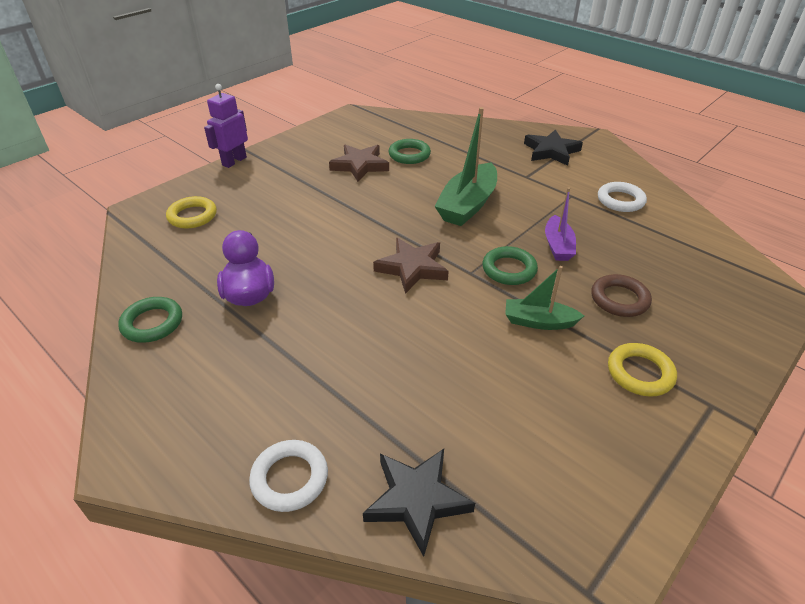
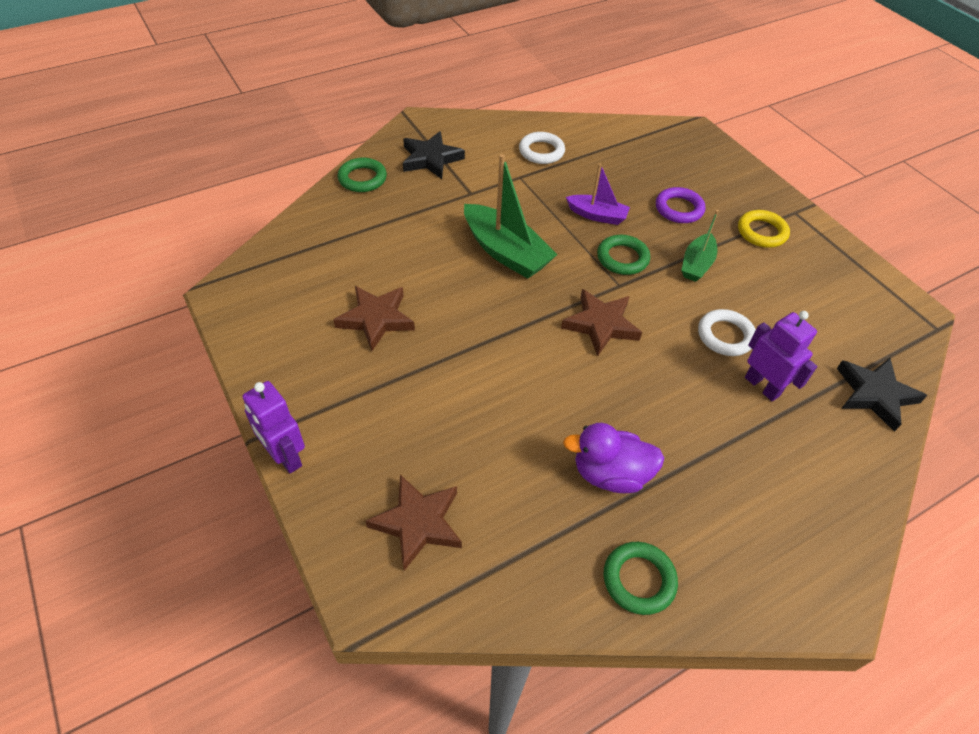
camera: 75 degrees left, 10 degrees up
yellow ring [166,196,217,229] -> brown star [365,475,462,571]
white ring [249,440,328,512] -> white ring moved to [698,309,756,356]
green ring [389,139,431,164] -> green ring moved to [338,157,387,192]
brown ring [591,274,652,317] -> purple ring [656,187,705,223]
none -> purple robot [745,311,817,401]

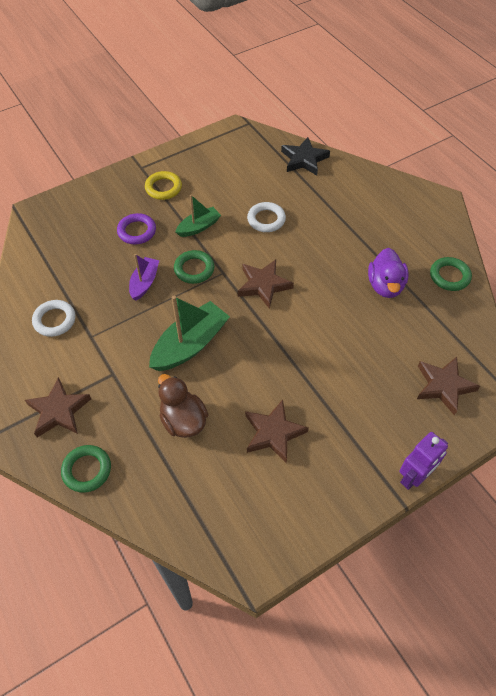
camera: 90 degrees left, 5 degrees up
black star [403,131,465,179] -> brown star [25,377,91,438]
green boat [681,210,719,282] -> green boat turned 60 degrees counterclockwise [175,195,221,237]
purple robot [745,311,817,401] -> none
none -> brown duck [158,374,208,438]

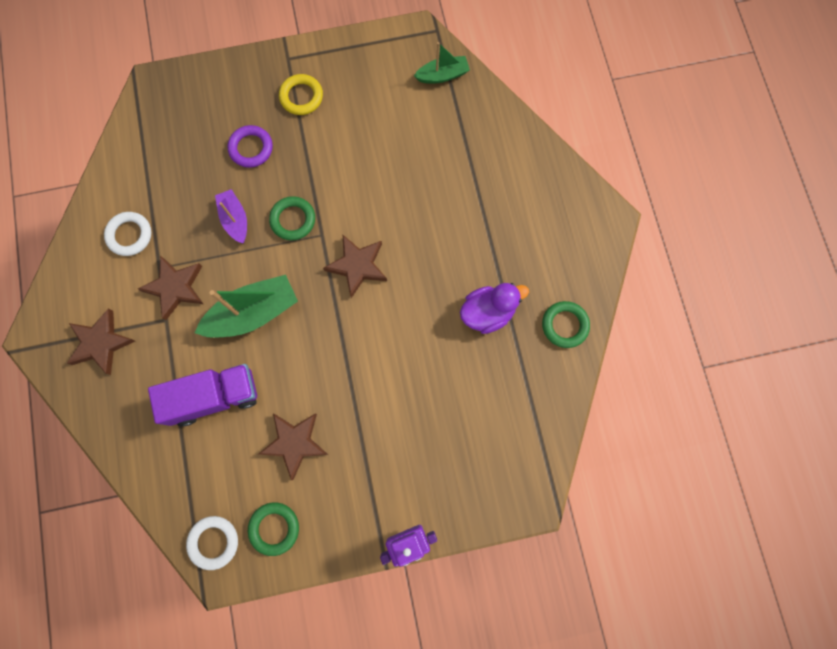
camera: 20 degrees right, 20 degrees up
green ring [61,445,111,493] -> green ring moved to [248,502,299,556]
purple boat [129,254,159,301] -> purple boat turned 60 degrees counterclockwise [215,189,247,244]
brown duck [158,374,208,438] -> purple truck [148,364,257,426]
green boat [175,195,221,237] -> green boat moved to [414,42,470,84]
white ring [247,202,286,232] -> white ring moved to [186,516,238,570]
black star [281,137,330,175] -> none
purple duck [368,248,409,298] -> purple duck turned 135 degrees counterclockwise [460,283,529,334]
brown star [417,357,480,415] -> brown star moved to [138,256,203,320]

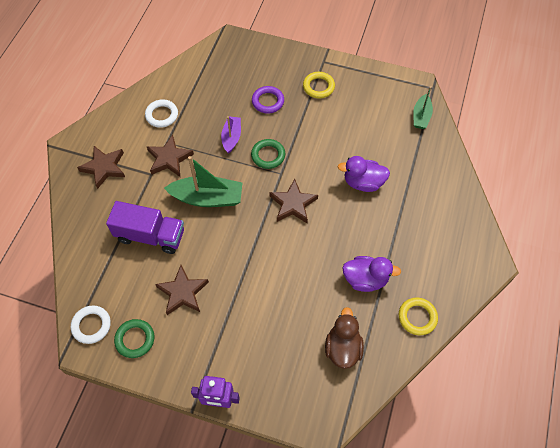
camera: 30 degrees right, 15 degrees down
green boat [414,42,470,84] -> green boat turned 90 degrees clockwise [413,86,433,129]
green ring [542,301,590,348] -> yellow ring [399,298,438,335]
none -> brown duck [325,307,364,369]
none -> purple duck [337,156,390,192]

